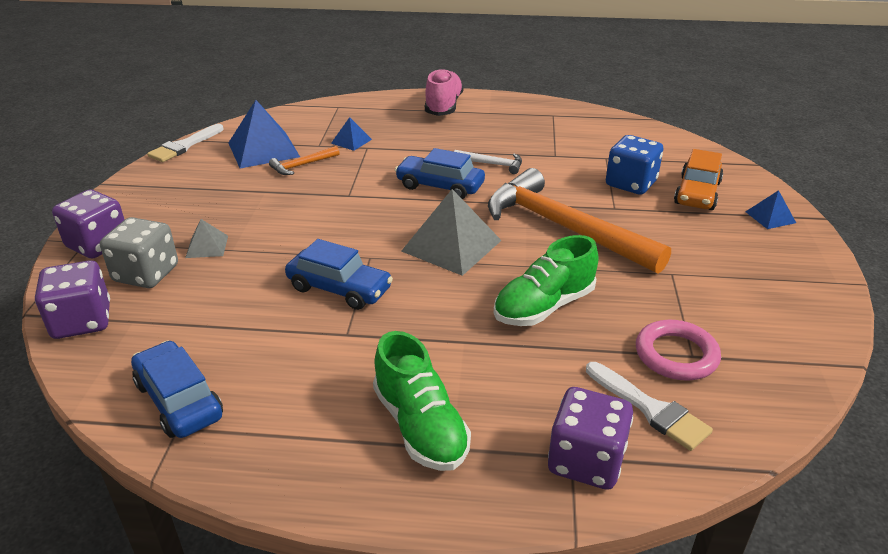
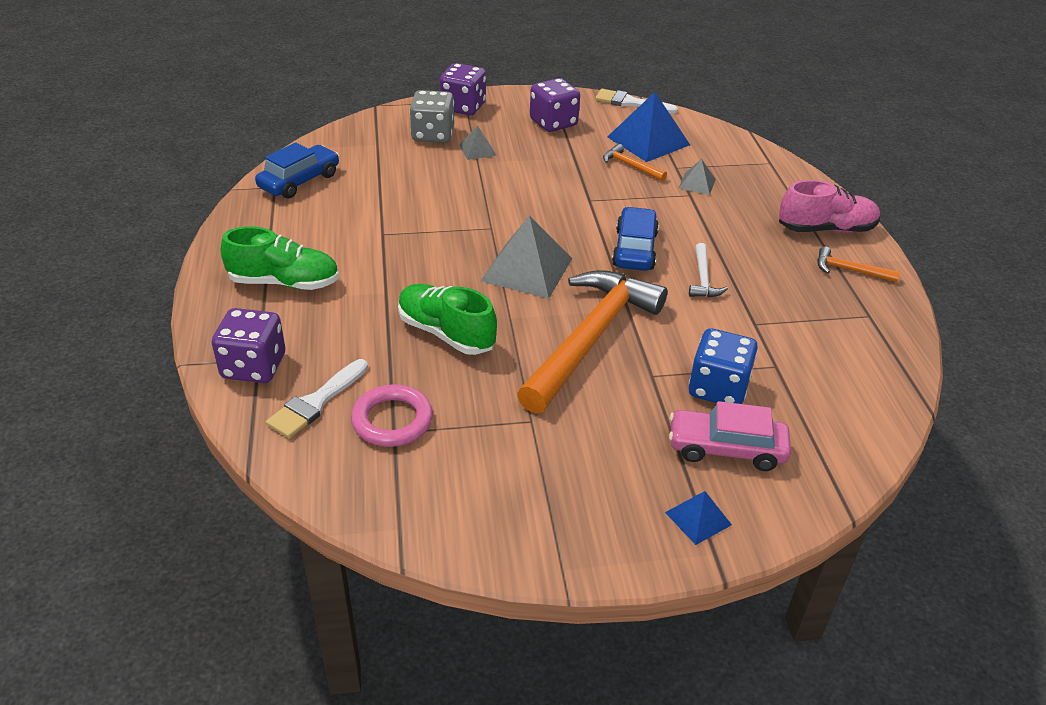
camera: 75 degrees right, 5 degrees up
purple dice [35,260,110,339] -> purple dice moved to [530,78,580,132]
blue car [285,239,393,310] -> none
blue pyramid [331,117,372,151] -> grey pyramid [678,159,716,195]
green shoe [373,331,471,471] -> green shoe turned 135 degrees counterclockwise [221,227,339,290]
orange car [674,149,723,210] -> pink car [669,401,791,471]
none -> orange hammer [817,246,900,282]

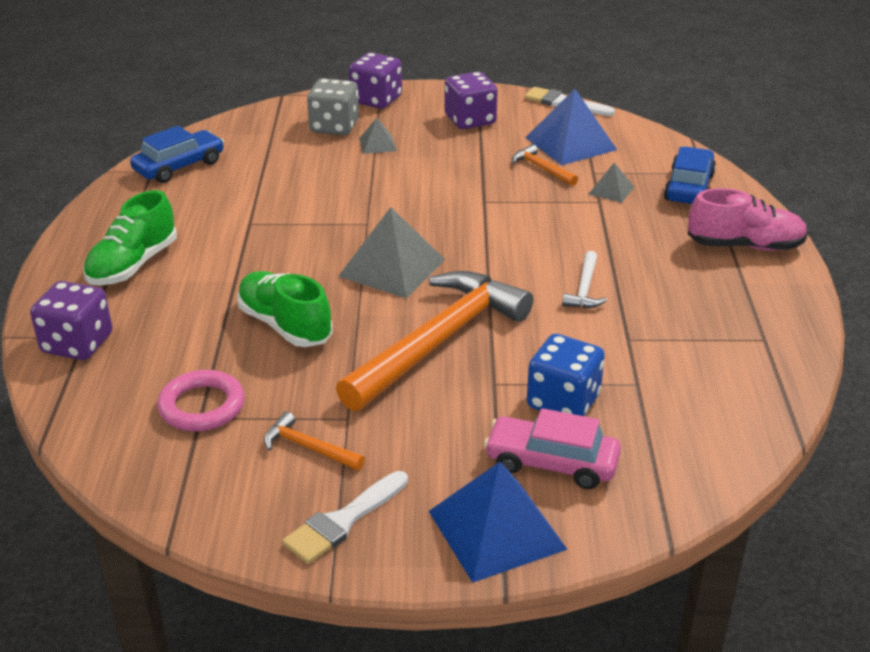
camera: 10 degrees right, 5 degrees down
green shoe [221,227,339,290] -> green shoe turned 105 degrees clockwise [83,190,177,285]
white brush [266,359,368,438] -> white brush moved to [282,471,408,564]
blue car [612,207,659,271] -> blue car moved to [664,147,716,204]
blue pyramid [665,491,732,545] -> blue pyramid [429,462,568,583], size x1.99
orange hammer [817,246,900,282] -> orange hammer moved to [264,412,365,471]

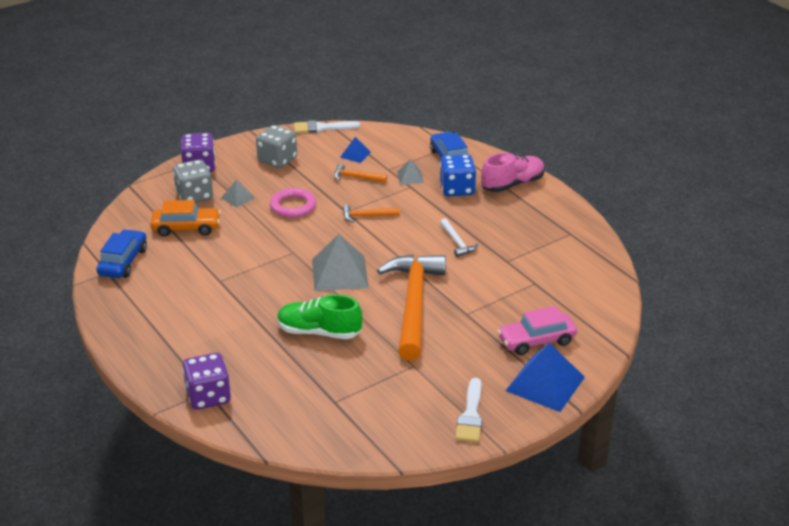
camera: 35 degrees left, 0 degrees up
green shoe [83,190,177,285] -> none
pink ring [157,370,245,431] -> pink ring moved to [270,188,316,218]
orange hammer [264,412,365,471] -> orange hammer moved to [343,205,400,223]
purple dice [445,72,498,129] -> grey dice [256,125,297,169]
blue pyramid [525,89,617,165] -> blue pyramid [340,137,371,163], size x0.50
blue dice [527,334,605,416] -> blue dice moved to [440,154,476,197]
none -> orange car [150,200,221,237]

